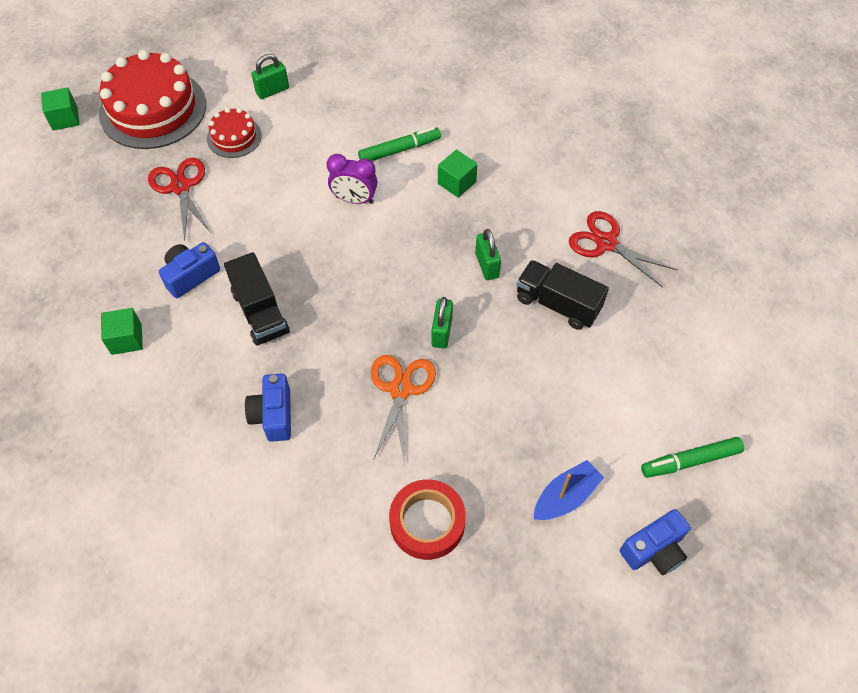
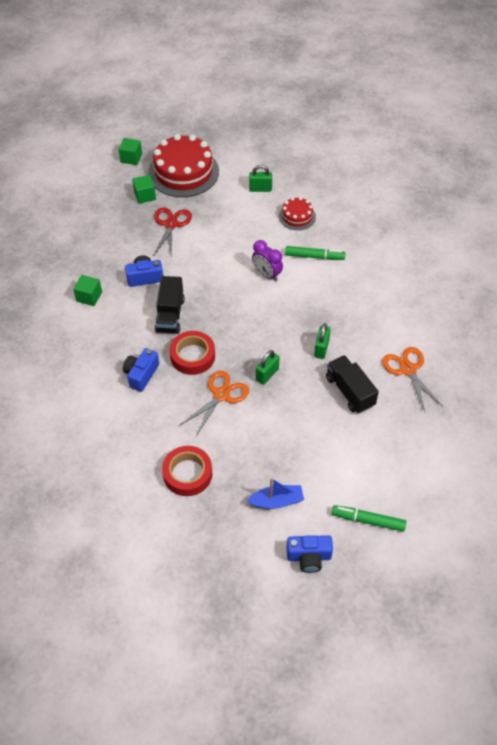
camera: 30 degrees right, 5 degrees down
red cake [207,108,262,158] -> red cake moved to [279,197,316,230]
green cube [438,150,478,198] -> green cube moved to [132,175,156,204]
red scissors [569,211,677,288] -> orange scissors [382,347,443,411]
none -> red tape [170,331,215,375]

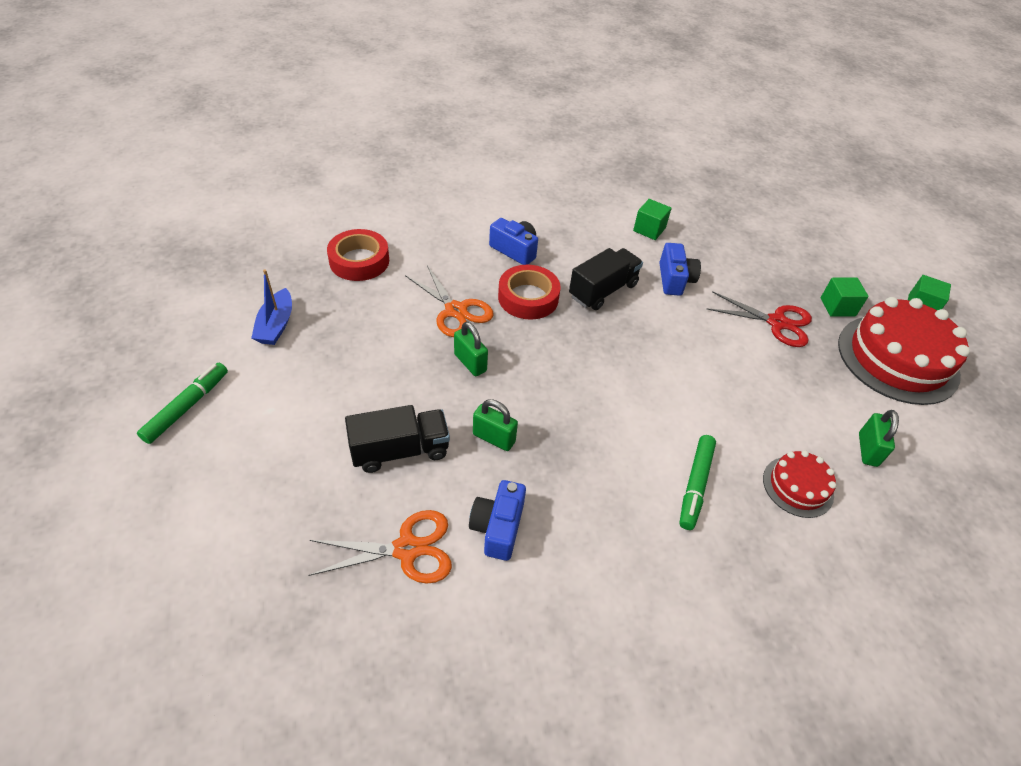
camera: 100 degrees right, 5 degrees down
black truck [155,276,185,334] -> black truck turned 120 degrees clockwise [569,248,643,310]
purple clock [252,240,283,282] -> none
blue camera [287,535,333,573] -> blue camera moved to [469,480,526,561]

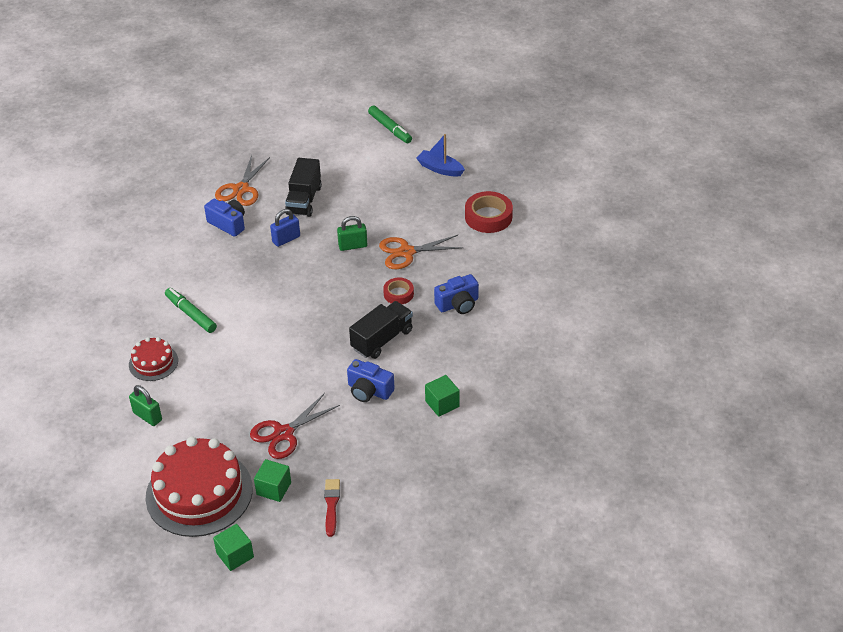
camera: 120 degrees right, 5 degrees down
green padlock [473,399,518,451] -> blue padlock [270,209,300,247]
red tape [498,265,561,320] -> red tape [383,278,414,304], size x0.60
black truck [569,248,643,310] -> black truck turned 120 degrees counterclockwise [349,301,413,359]
none -> red brush [324,479,340,537]

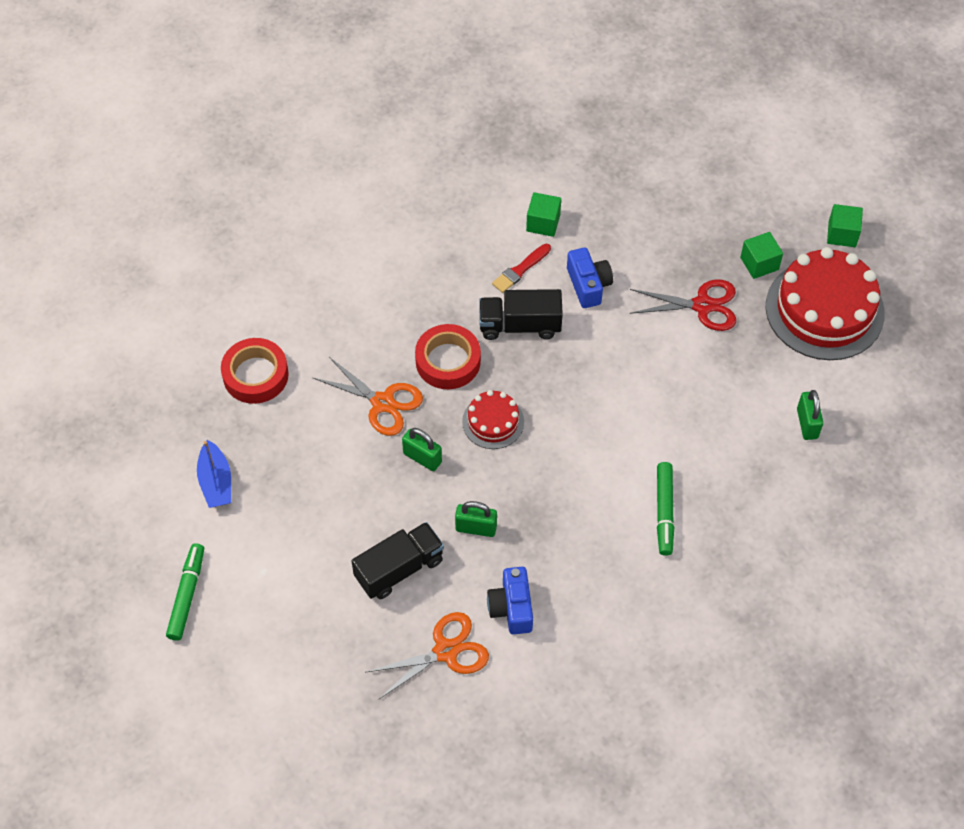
camera: 135 degrees left, 15 degrees up
red cake [129,337,178,381] -> red cake moved to [462,390,524,449]
blue padlock [270,209,300,247] -> green padlock [455,501,497,537]
red brush [324,479,340,537] -> red brush moved to [492,244,551,293]
red tape [383,278,414,304] -> red tape [415,324,481,389], size x1.67
blue camera [434,274,479,314] -> none

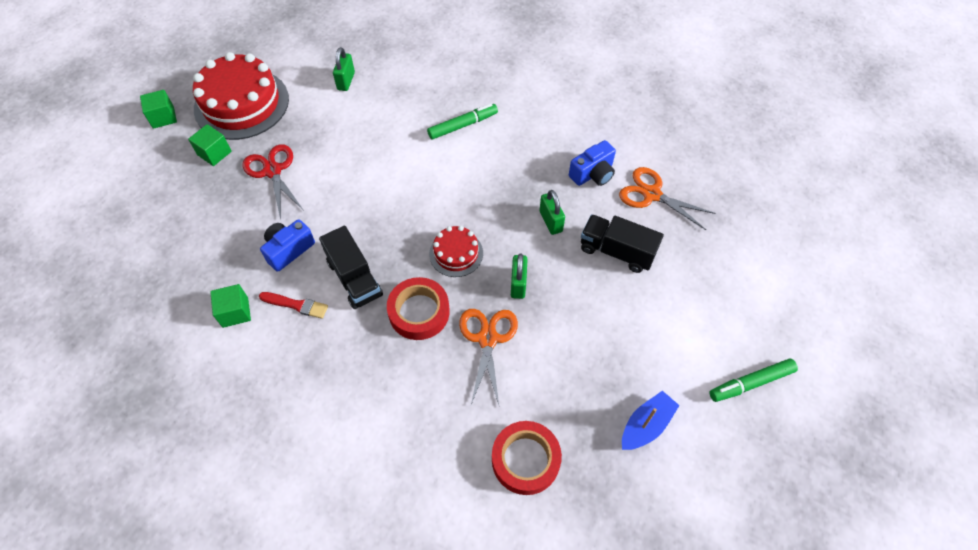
camera: 120 degrees left, 0 degrees up
green padlock [797,390,823,440] -> green padlock turned 45 degrees counterclockwise [333,47,355,91]

